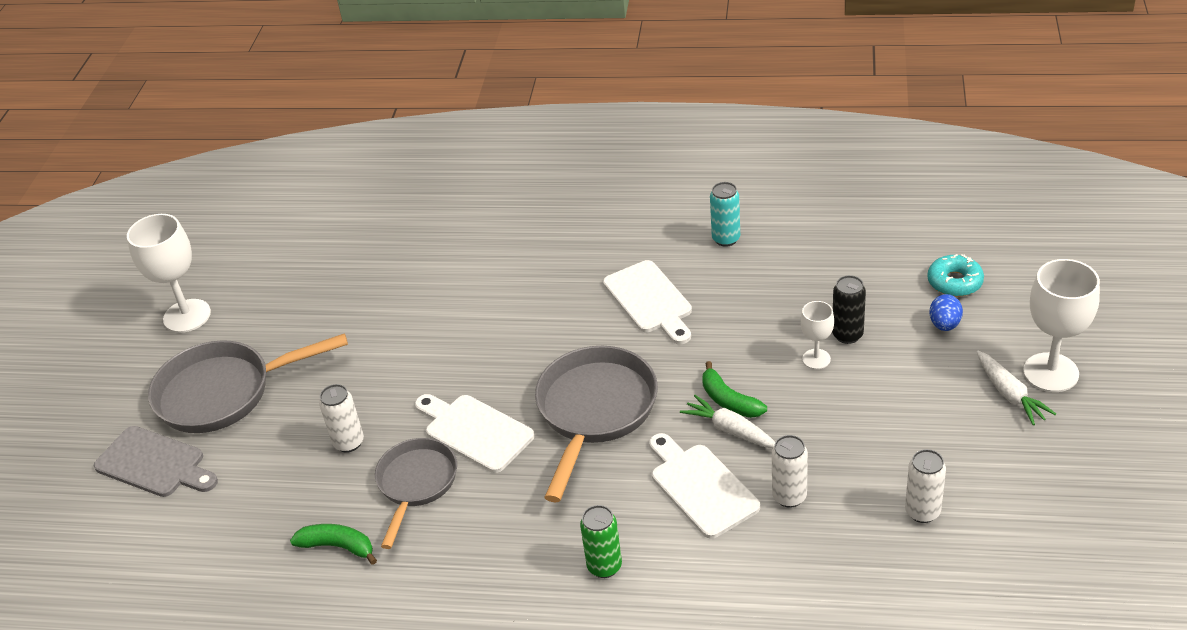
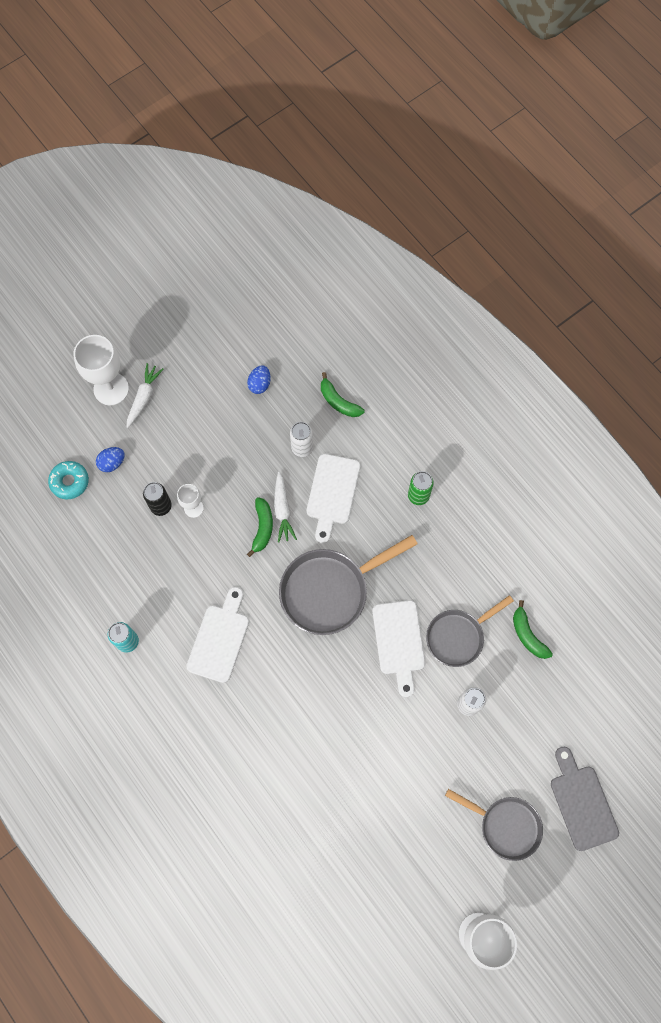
camera: 140 degrees left, 30 degrees up
grey pan [148,333,348,433] -> grey pan [445,789,543,861], size x0.65
white can [905,449,946,523] -> blue egg [247,365,271,394]
none -> green banana [321,372,364,417]

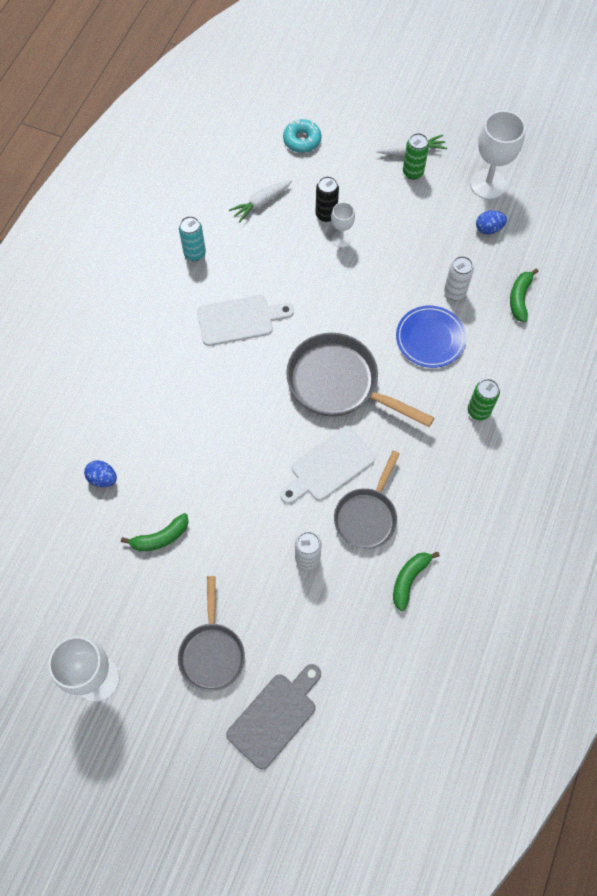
camera: 60 degrees right, 5 degrees down
white goblet [73,335,129,405] -> white goblet moved to [470,110,525,199]
blue egg [96,447,125,472] -> blue egg moved to [84,460,117,487]
green banana [247,497,273,557] -> green banana moved to [121,513,189,551]
white carrot [274,471,297,543] -> white carrot moved to [229,179,293,222]
white cutting board [307,454,360,543] -> blue plate [396,306,466,368]
grey pan [426,595,514,667] -> grey pan turned 90 degrees counterclockwise [334,451,400,549]
none -> green can [403,133,429,180]

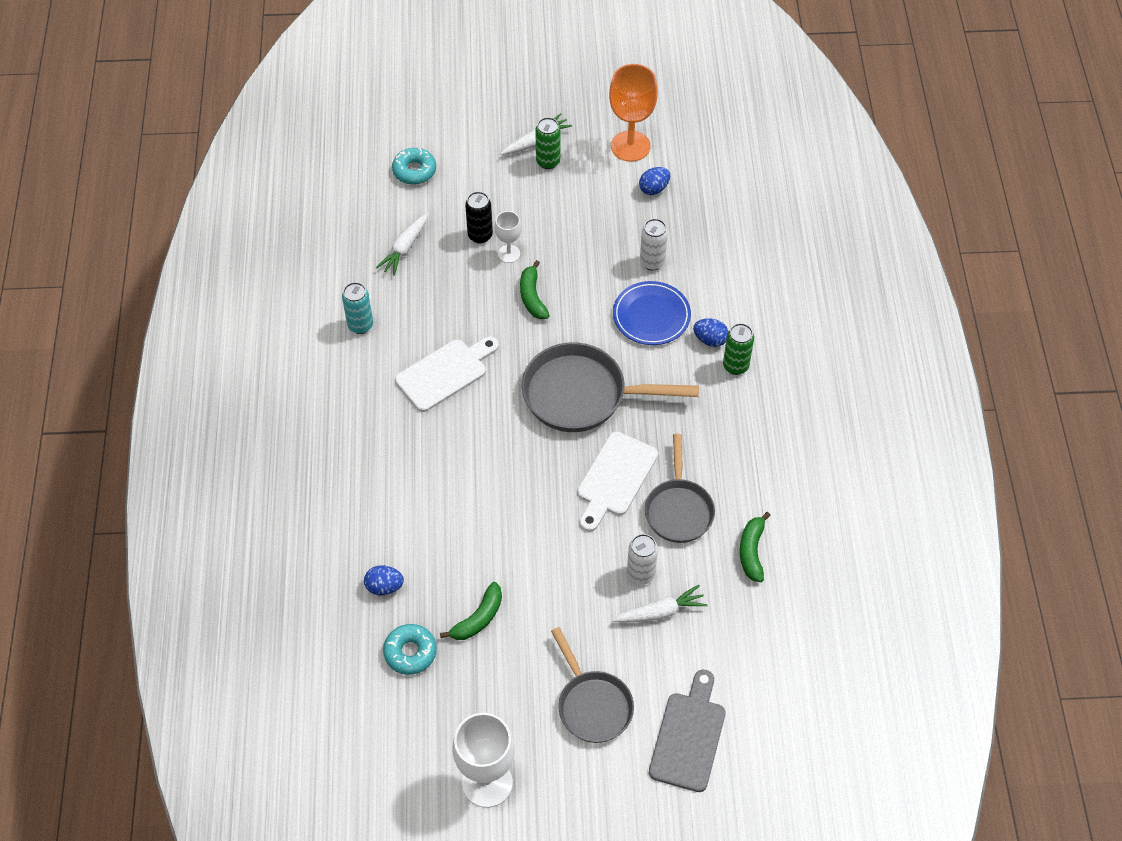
camera: 25 degrees left, 10 degrees down
white goblet [470,110,525,199] -> orange goblet [609,64,658,162]
green banana [510,268,539,322] -> green banana moved to [520,260,550,319]
none -> turquoise donut [383,624,437,675]
none -> white carrot [612,585,708,623]
none -> blue egg [693,318,729,347]

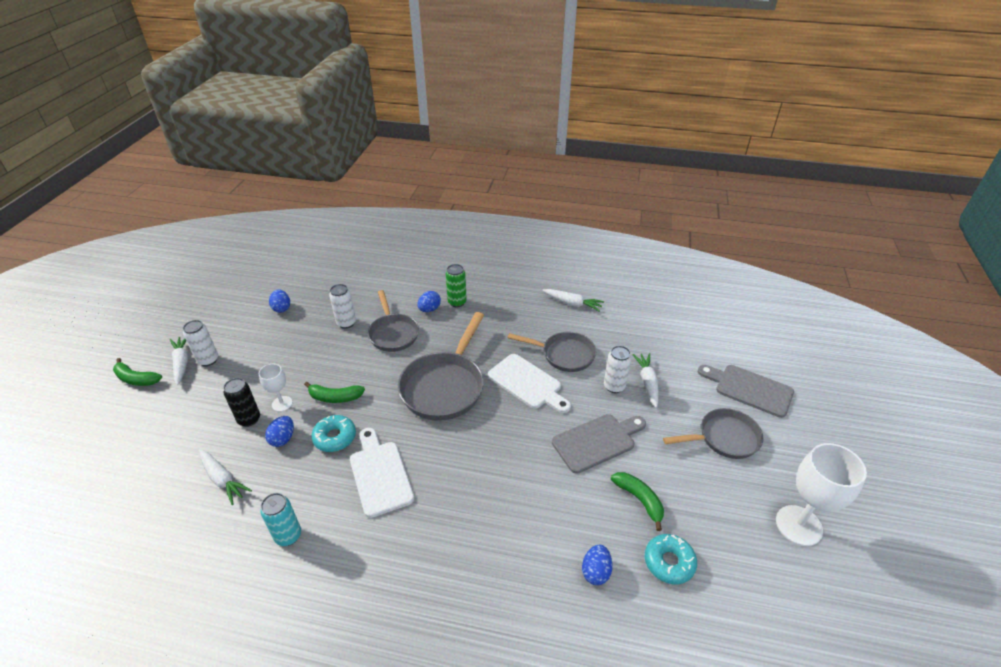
camera: 75 degrees left, 15 degrees down
turquoise donut [392,148,436,185] -> turquoise donut moved to [311,415,356,452]
green can [535,117,560,169] -> white can [183,320,218,366]
orange goblet [609,64,658,162] -> none
blue plate [613,281,691,345] -> grey pan [368,290,419,352]
green banana [740,512,771,582] -> green banana moved to [113,358,162,386]
none -> blue egg [265,416,294,447]
none -> white carrot [542,289,604,312]
none -> grey cutting board [552,414,646,474]

